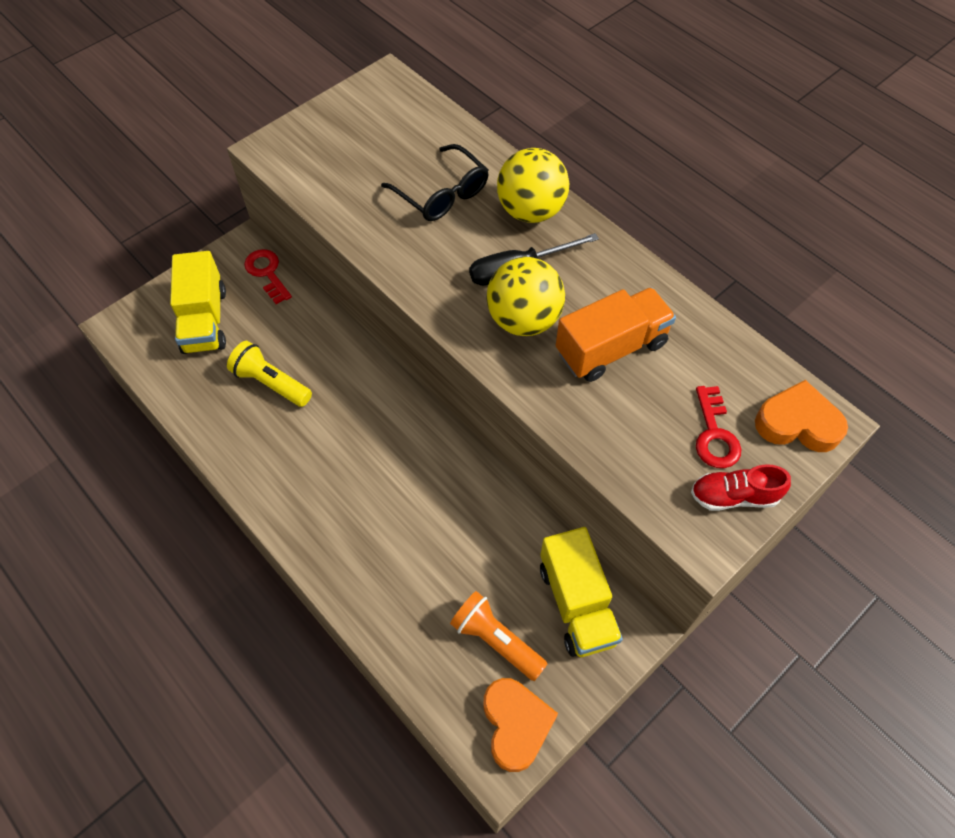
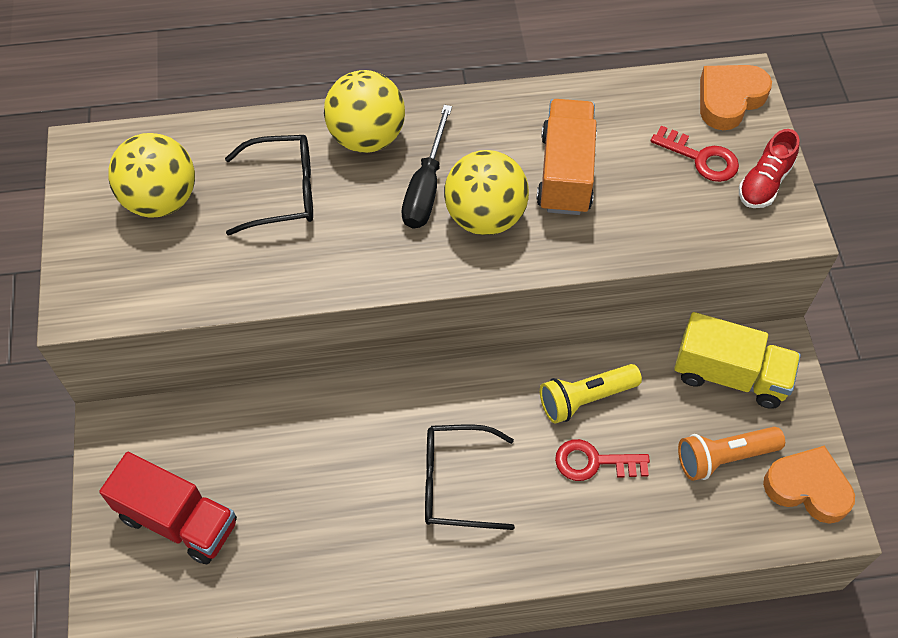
camera: 55 degrees left, 0 degrees up
yellow truck [170,251,226,354] -> red truck [99,452,237,564]
yellow flashlight [227,341,312,407] -> yellow flashlight moved to [540,364,642,424]
red key [244,249,292,304] -> red key moved to [555,439,650,481]
none -> yellow ball [108,133,195,218]
none -> black glasses [425,424,515,530]

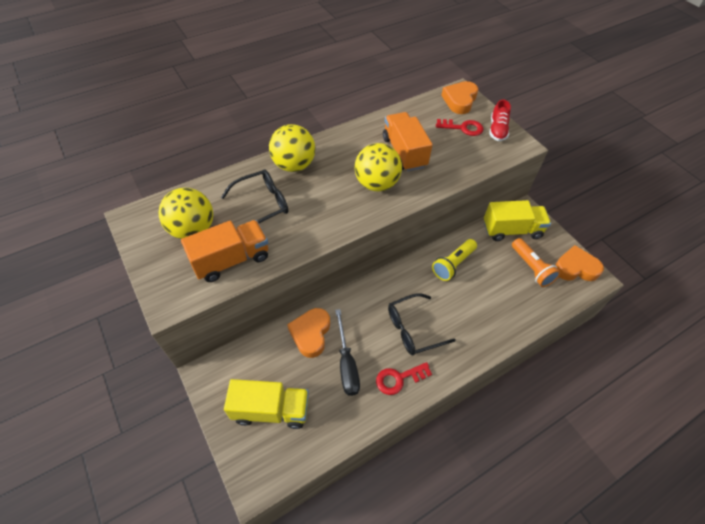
camera: 25 degrees left, 5 degrees down
red truck [99,452,237,564] -> yellow truck [224,379,309,429]
black screwdriver [401,105,452,229] -> black screwdriver moved to [335,309,360,396]
red key [555,439,650,481] -> red key moved to [376,362,432,395]
orange flashlight [678,427,785,481] -> orange flashlight turned 75 degrees counterclockwise [512,238,561,287]
none -> orange truck [181,220,268,282]
none -> orange heart [287,308,330,358]

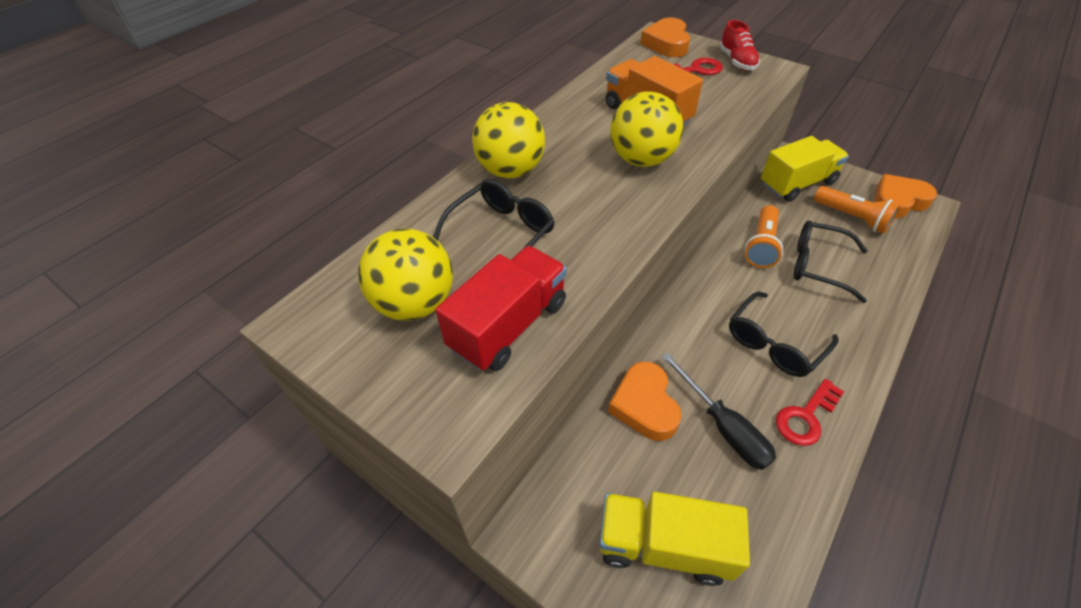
camera: 20 degrees left, 5 degrees down
orange truck [181,220,268,282] -> red truck [435,246,567,371]
yellow truck [224,379,309,429] -> yellow truck turned 150 degrees counterclockwise [599,492,750,586]
yellow flashlight [432,239,477,281] -> orange flashlight [745,205,783,268]
none -> black glasses [794,220,868,303]

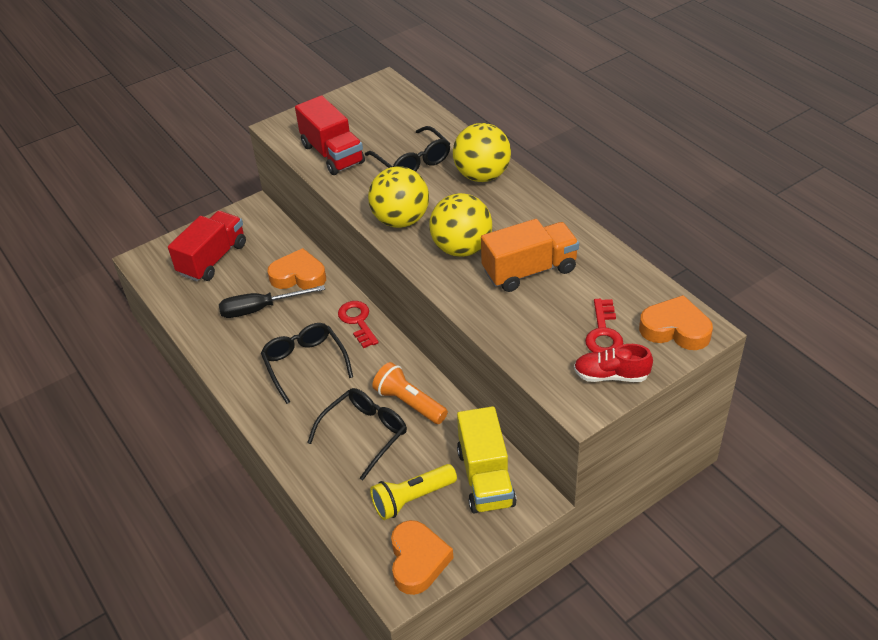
camera: 110 degrees right, 5 degrees down
yellow ball [358,229,453,321] -> yellow ball moved to [368,166,429,228]
yellow truck [599,492,750,586] -> red truck [168,211,246,281]
red key [776,379,844,446] -> red key moved to [338,301,379,348]
orange flashlight [814,186,901,234] -> yellow flashlight [370,464,457,520]

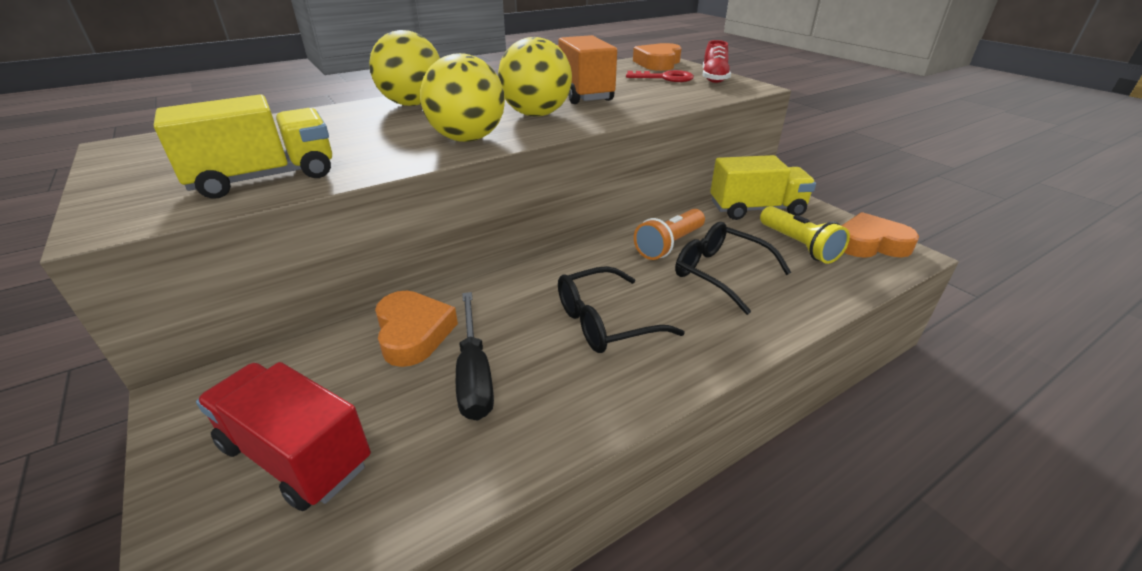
camera: 90 degrees left, 10 degrees down
orange heart [267,248,326,290] -> orange heart turned 150 degrees clockwise [375,291,458,367]
red truck [295,95,365,175] -> yellow truck [154,94,332,199]
red key [338,301,379,348] -> none
black glasses [365,126,450,172] -> none

